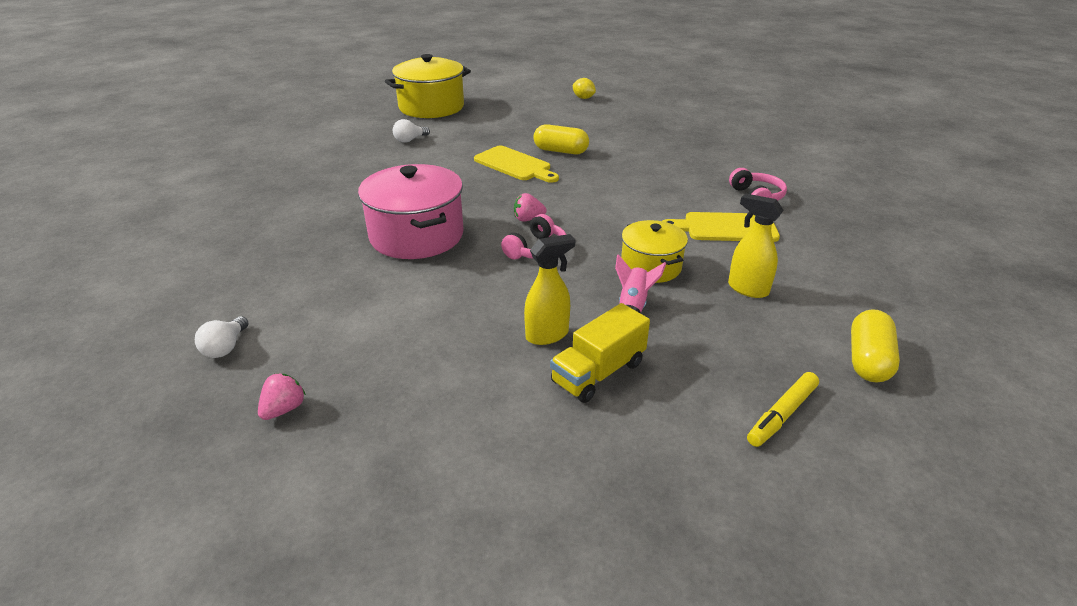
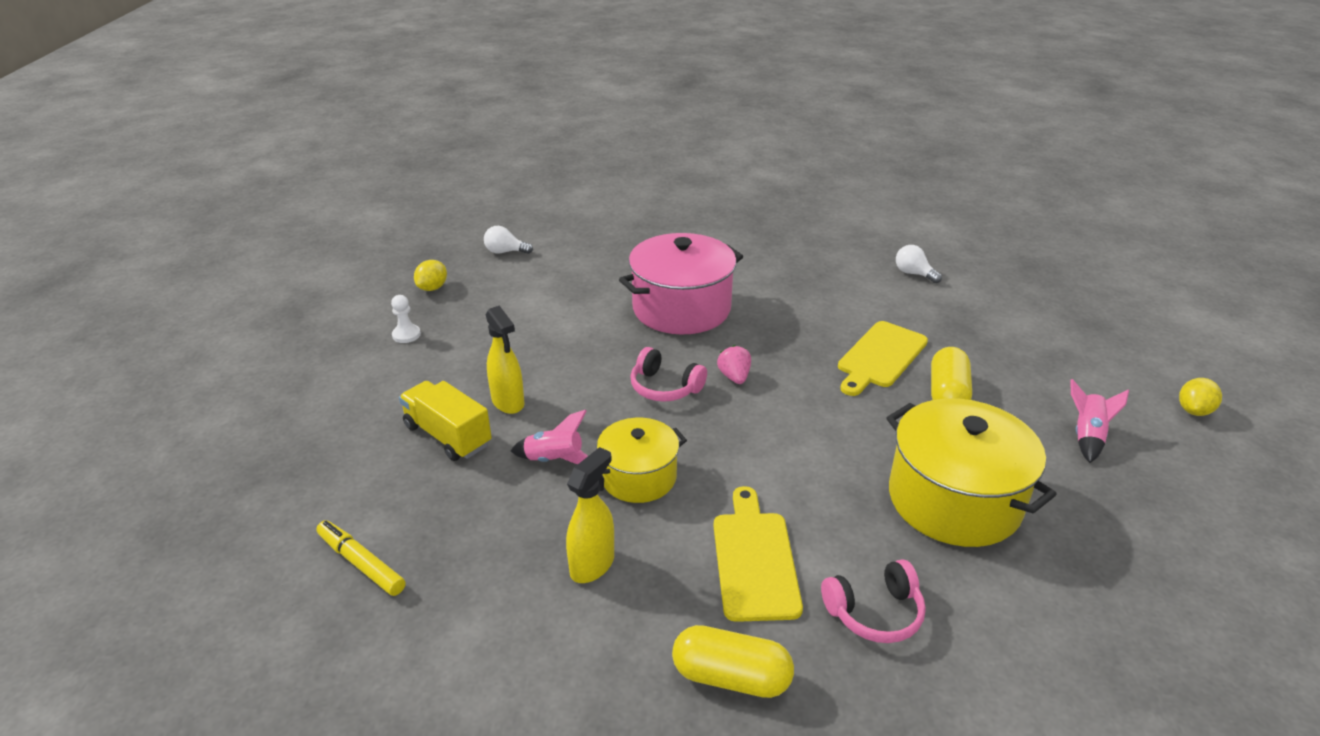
camera: 85 degrees right, 0 degrees up
pink strawberry [258,374,306,420] -> yellow lemon [414,260,447,291]
yellow pot [385,54,471,118] -> yellow pot moved to [887,398,1057,547]
yellow capsule [851,309,900,382] -> yellow capsule moved to [672,625,794,698]
none -> white pawn [391,295,421,343]
none -> pink rocket [1070,379,1129,463]

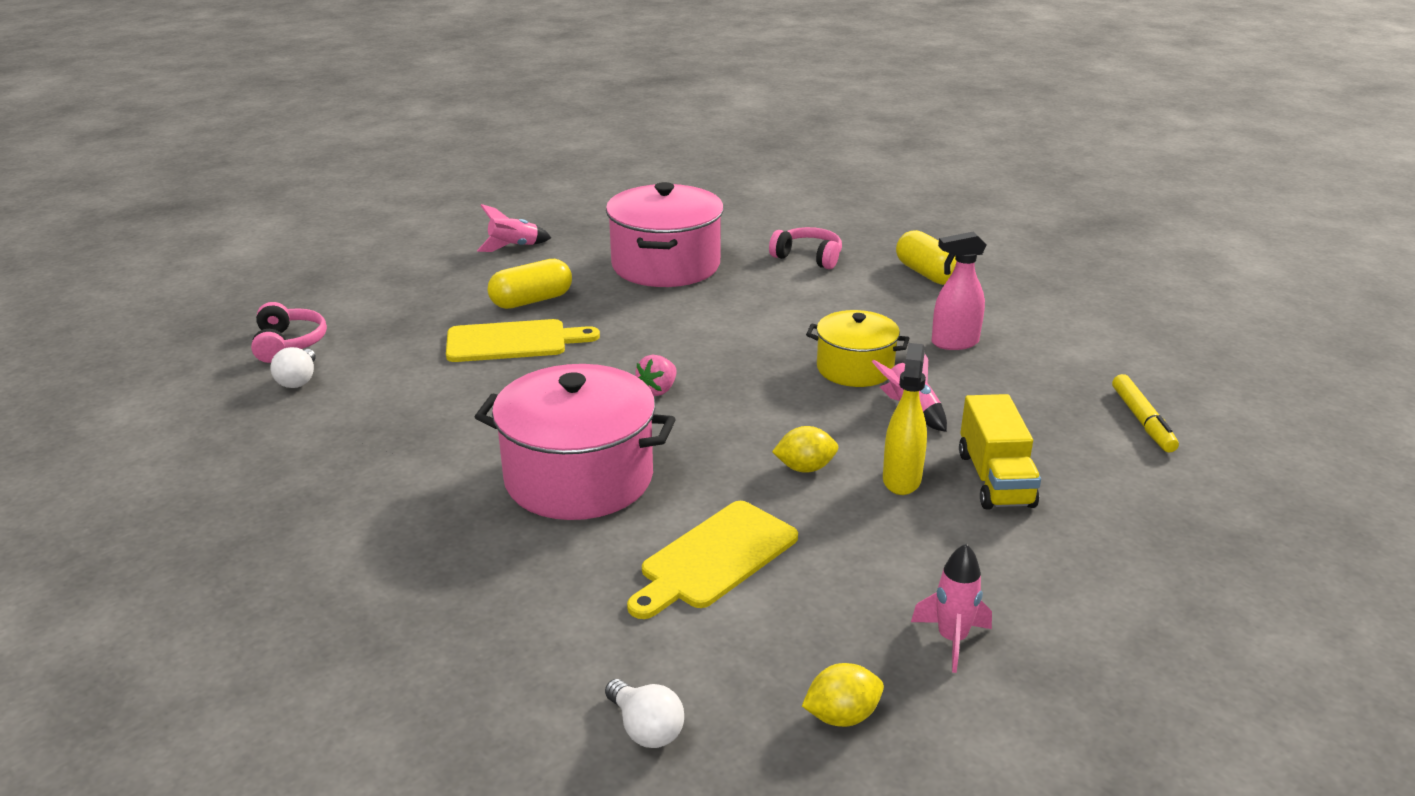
camera: 135 degrees left, 5 degrees down
white pawn [391,295,421,343] -> pink rocket [911,544,992,673]
yellow spray bottle [566,447,614,583] -> pink spray bottle [932,231,986,350]
pink headphones [630,347,707,402] -> pink headphones moved to [251,302,327,363]
yellow cutting board [713,486,803,622] -> yellow cutting board moved to [627,501,798,619]
yellow pot [887,398,1057,547] -> pink pot [606,182,724,287]
yellow lemon [1179,378,1222,416] -> yellow lemon moved to [772,426,838,473]

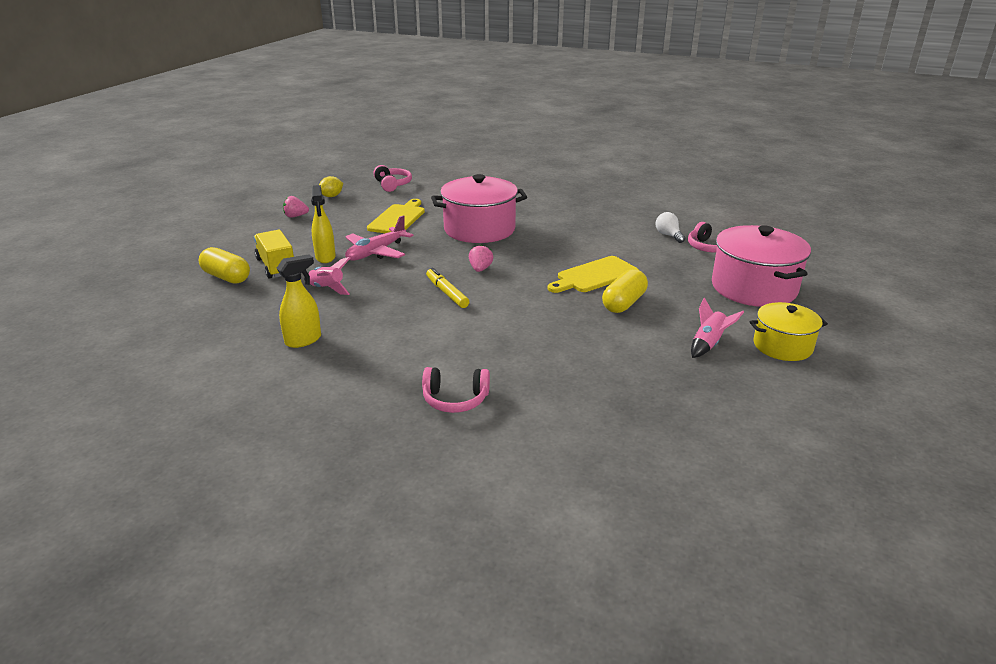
camera: 155 degrees right, 0 degrees up
white light bulb [605,679,684,748] -> pink headphones [373,165,412,192]
pink pot [606,182,724,287] -> pink pot moved to [712,225,811,307]
yellow lemon [772,426,838,473] -> pink plane [345,215,413,261]
yellow pot [806,310,910,387] -> yellow pot moved to [749,302,828,361]
yellow capsule [896,230,956,285] -> yellow capsule moved to [199,247,250,284]
pink rocket [911,544,992,673] -> pink strawberry [283,196,309,218]
pink spray bottle [932,231,986,350] -> yellow spray bottle [277,254,321,348]
yellow marker [1112,374,1179,453] -> yellow marker moved to [426,268,469,308]

